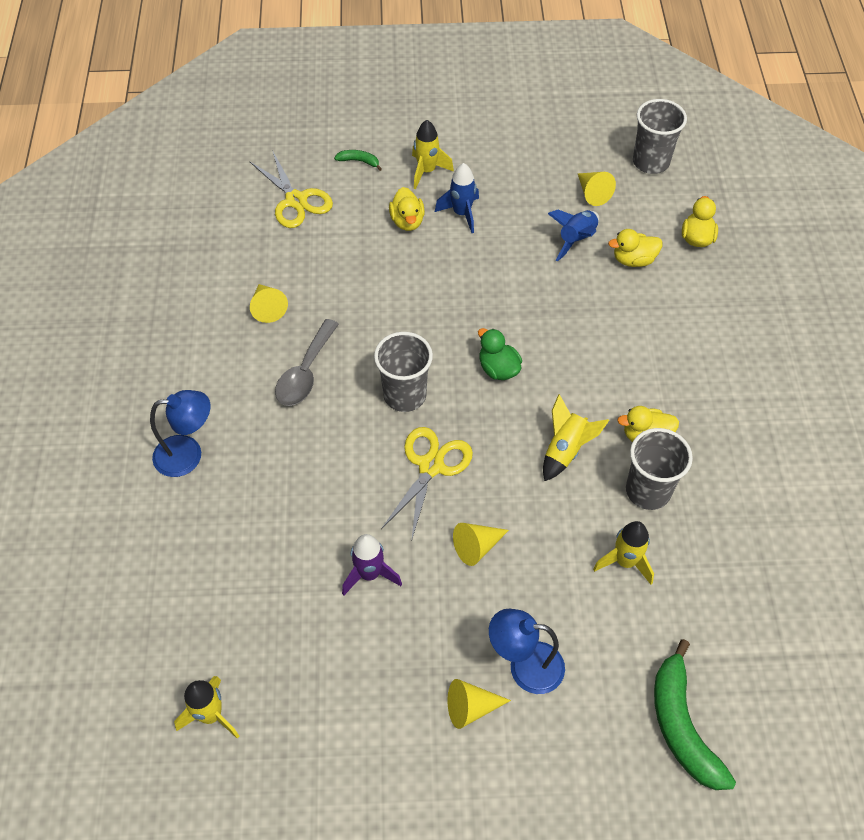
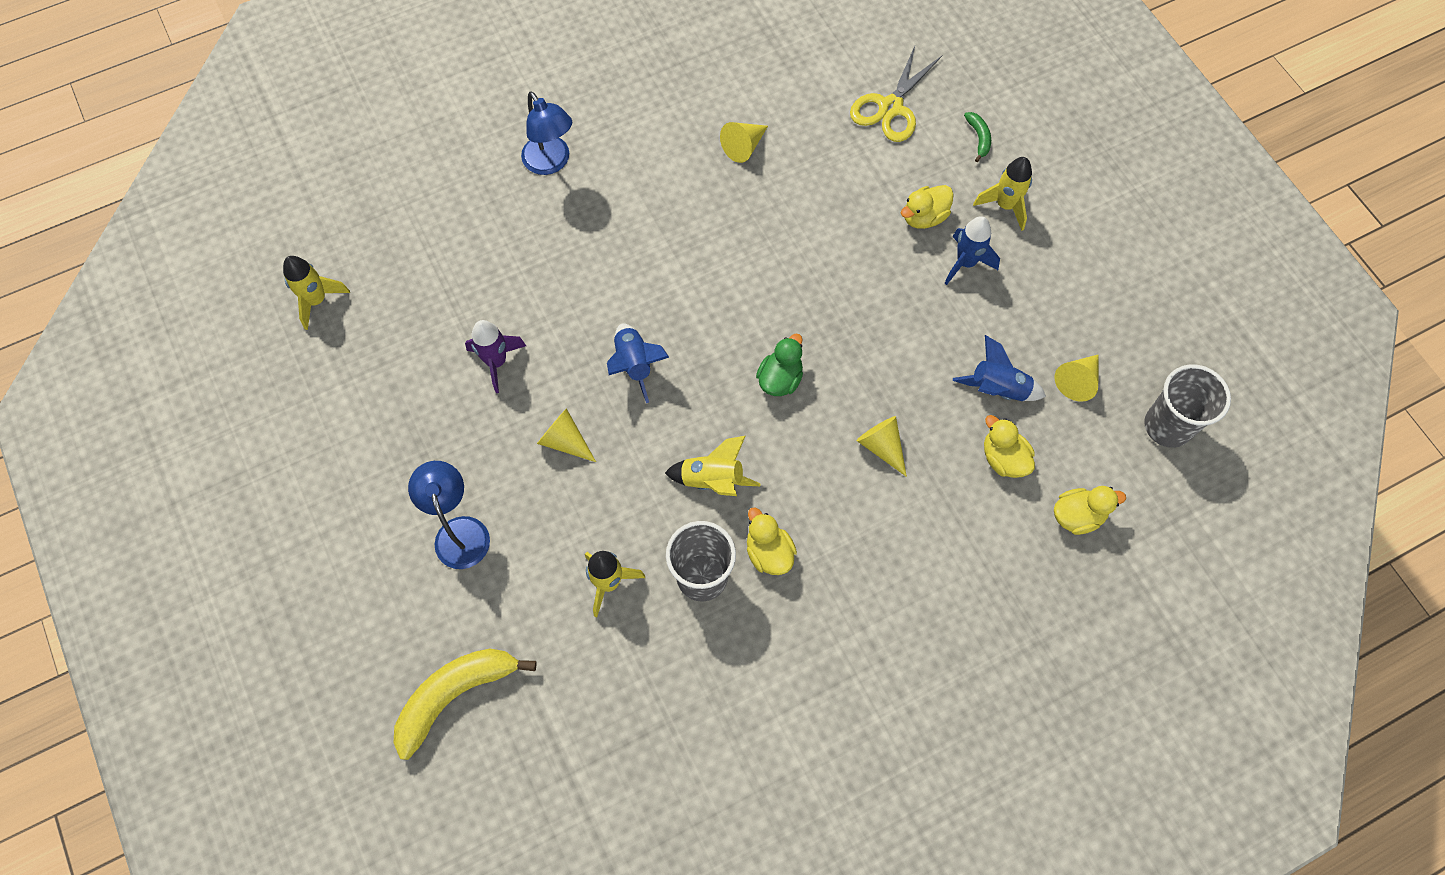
camera: 65 degrees right, 10 degrees up
grey spoon [275,319,339,406] -> none
grey cup [374,332,433,412] -> none
yellow scissors [381,427,473,542] -> blue rocket [607,323,669,403]
yellow cone [448,679,511,729] -> yellow cone moved to [857,416,907,477]
green banana [654,639,736,790] -> yellow banana [394,649,537,760]

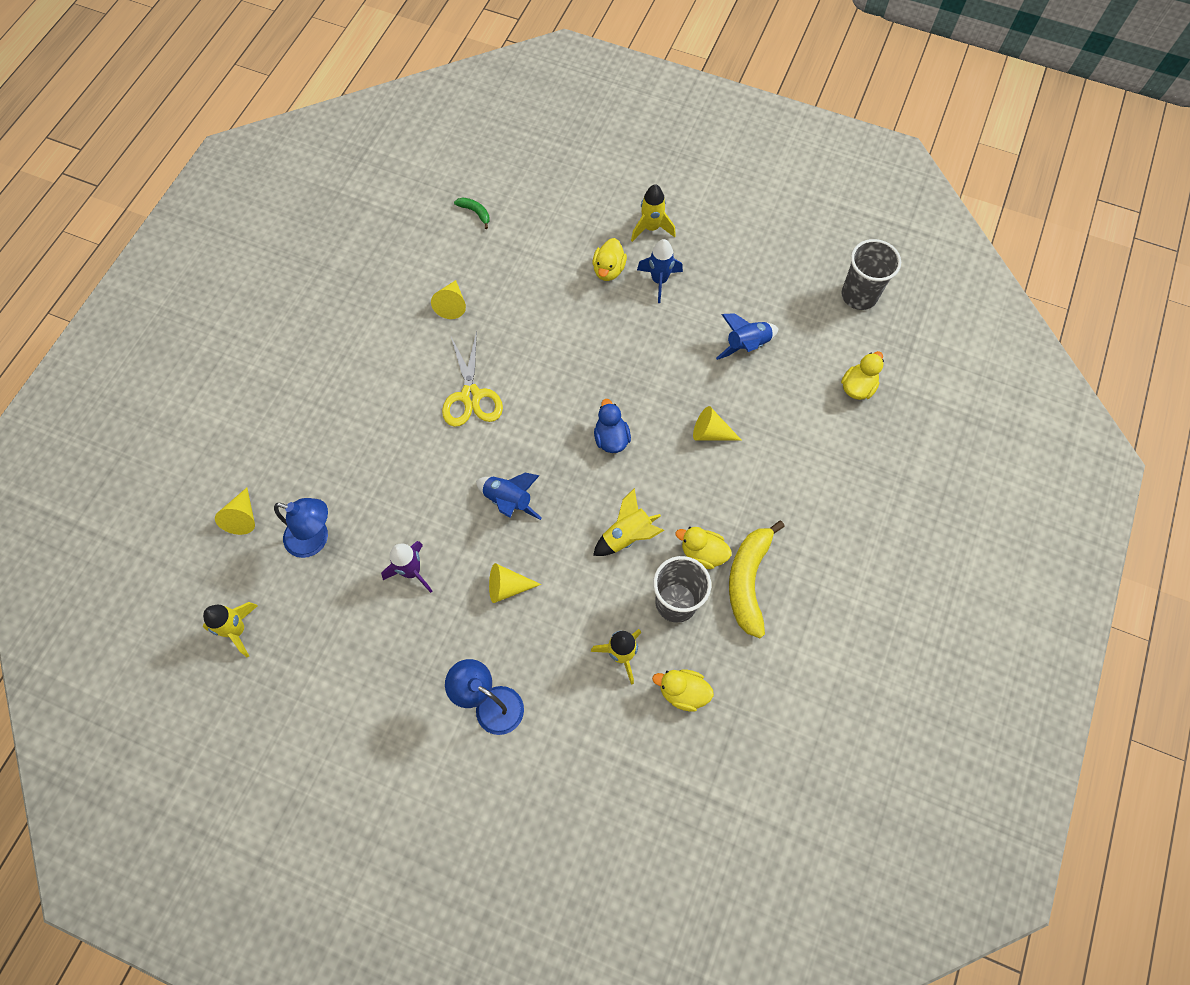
camera: 40 degrees left, 0 degrees up
yellow banana [394,649,537,760] -> yellow banana moved to [729,520,785,638]
blue lamp [521,92,572,175] -> blue lamp moved to [274,498,328,558]
green duck [756,334,803,396] -> blue duck [594,399,631,453]
yellow scissors [850,46,943,142] -> yellow scissors moved to [442,331,503,427]
green banana [964,112,991,162] -> green banana moved to [454,197,490,229]
yellow duck [984,415,1035,478] -> yellow duck moved to [652,670,714,712]
yellow cone [1054,355,1099,402] -> yellow cone moved to [215,488,255,535]

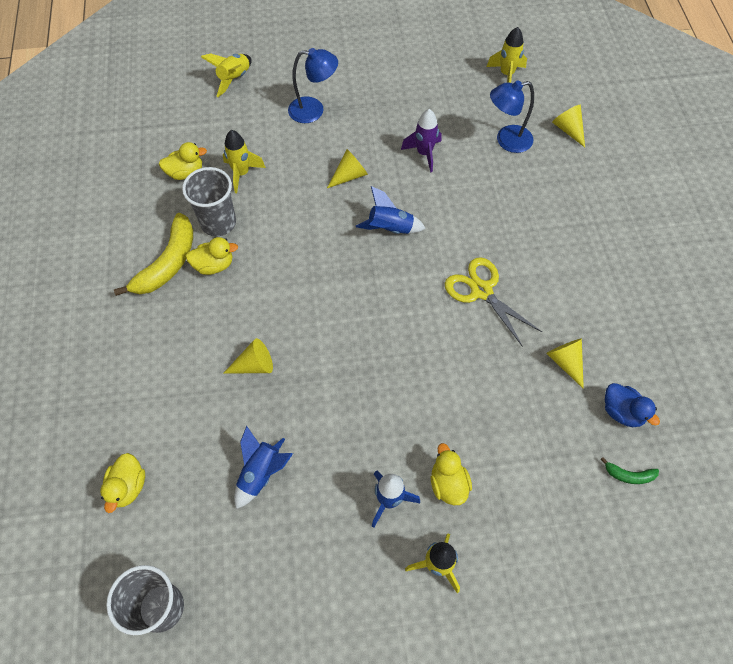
camera: 150 degrees right, 5 degrees down
yellow rocket [593,488,664,556] -> yellow rocket moved to [201,53,252,97]
blue duck [594,399,631,453] -> blue duck moved to [605,383,660,427]
yellow banana [729,520,785,638] -> yellow banana turned 45 degrees clockwise [114,213,193,296]

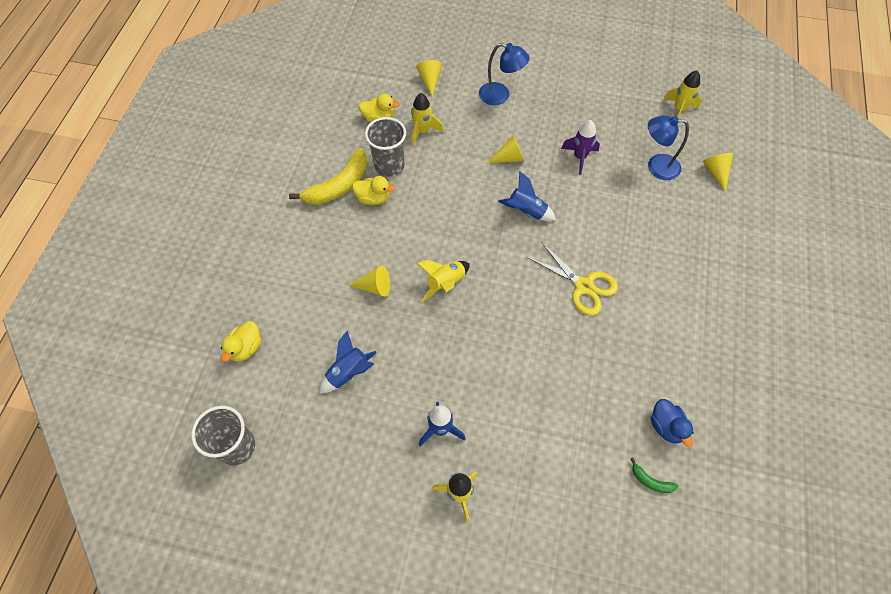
camera: 20 degrees right, 0 degrees up
yellow rocket [201,53,252,97] -> yellow rocket moved to [417,260,470,302]
yellow duck [431,443,472,505] -> none
yellow scissors [445,257,542,347] -> yellow scissors turned 150 degrees clockwise [527,242,618,315]
yellow cone [546,338,584,389] -> yellow cone moved to [416,60,442,97]

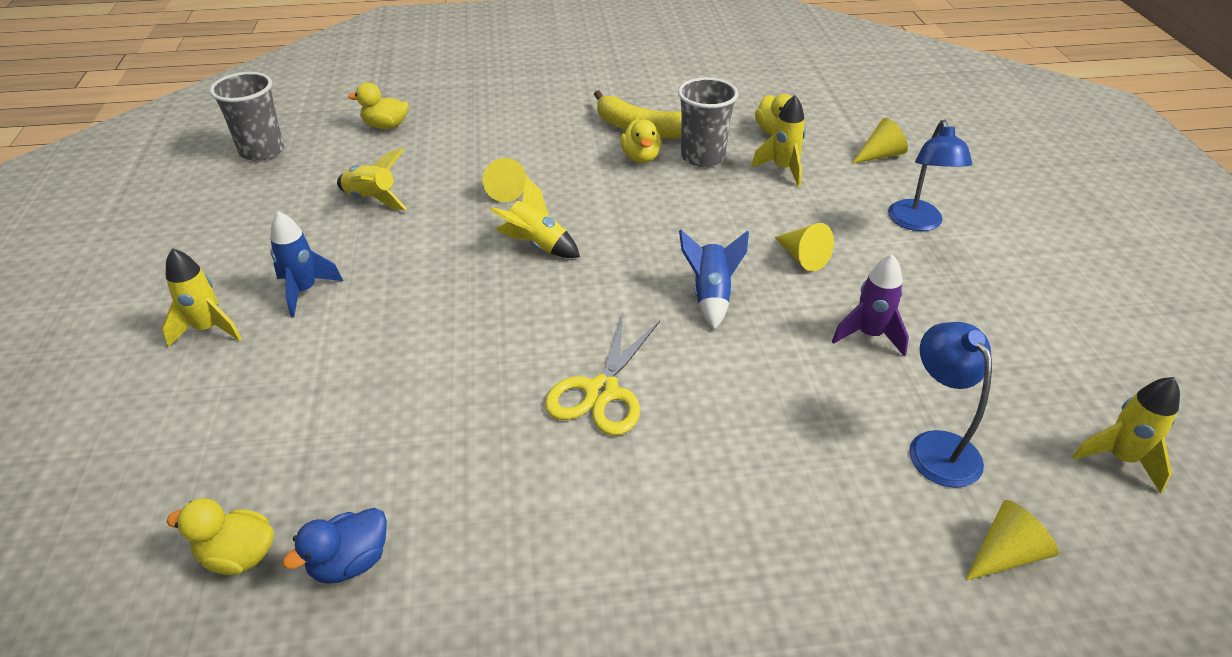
camera: 70 degrees right, 20 degrees down
blue rocket [319,331,377,393] -> yellow rocket [337,148,407,210]
green banana [631,458,679,493] -> yellow duck [167,498,274,575]

